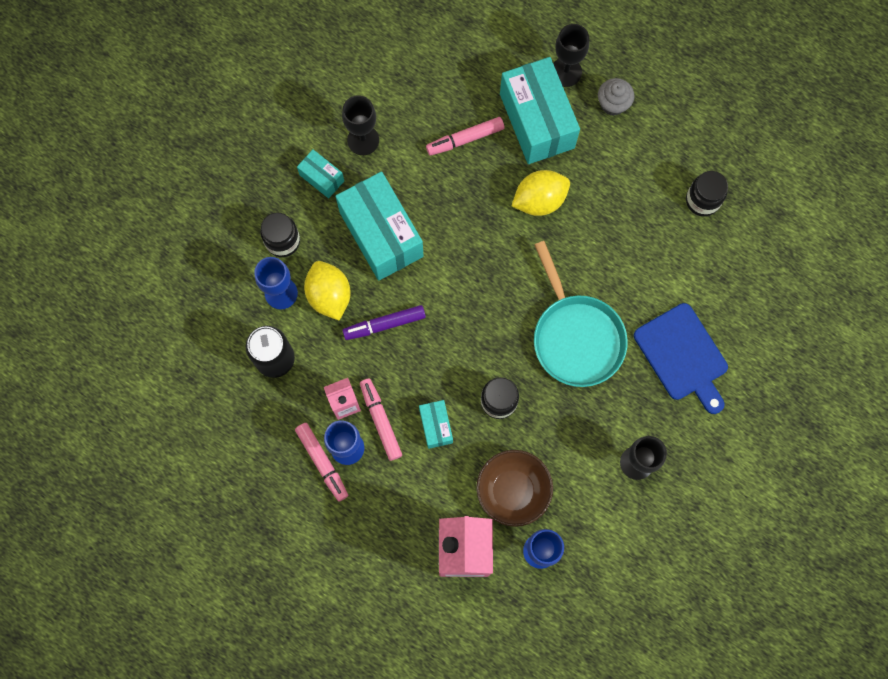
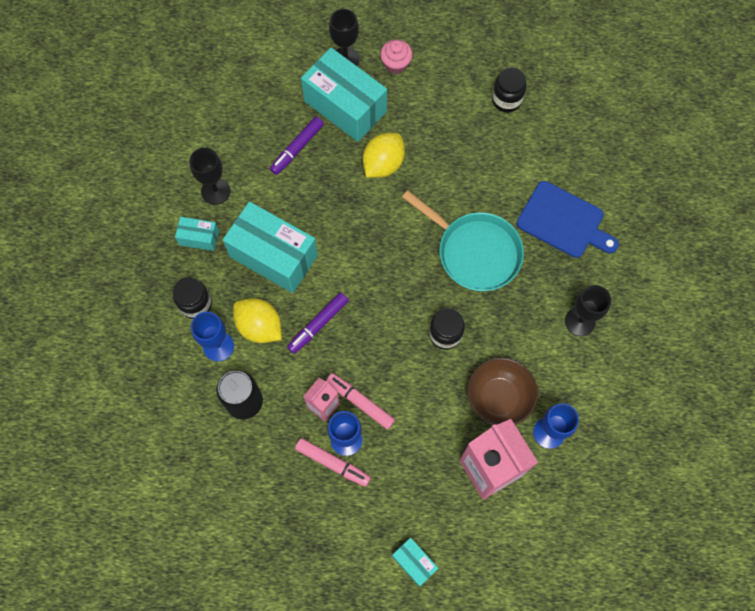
camera: 30 degrees left, 5 degrees down
turquoise box [419,400,453,449] -> turquoise box moved to [392,537,438,586]
pink marker [426,117,504,156] -> purple marker [270,117,324,175]
grey cupcake [598,78,634,116] -> pink cupcake [380,40,413,74]

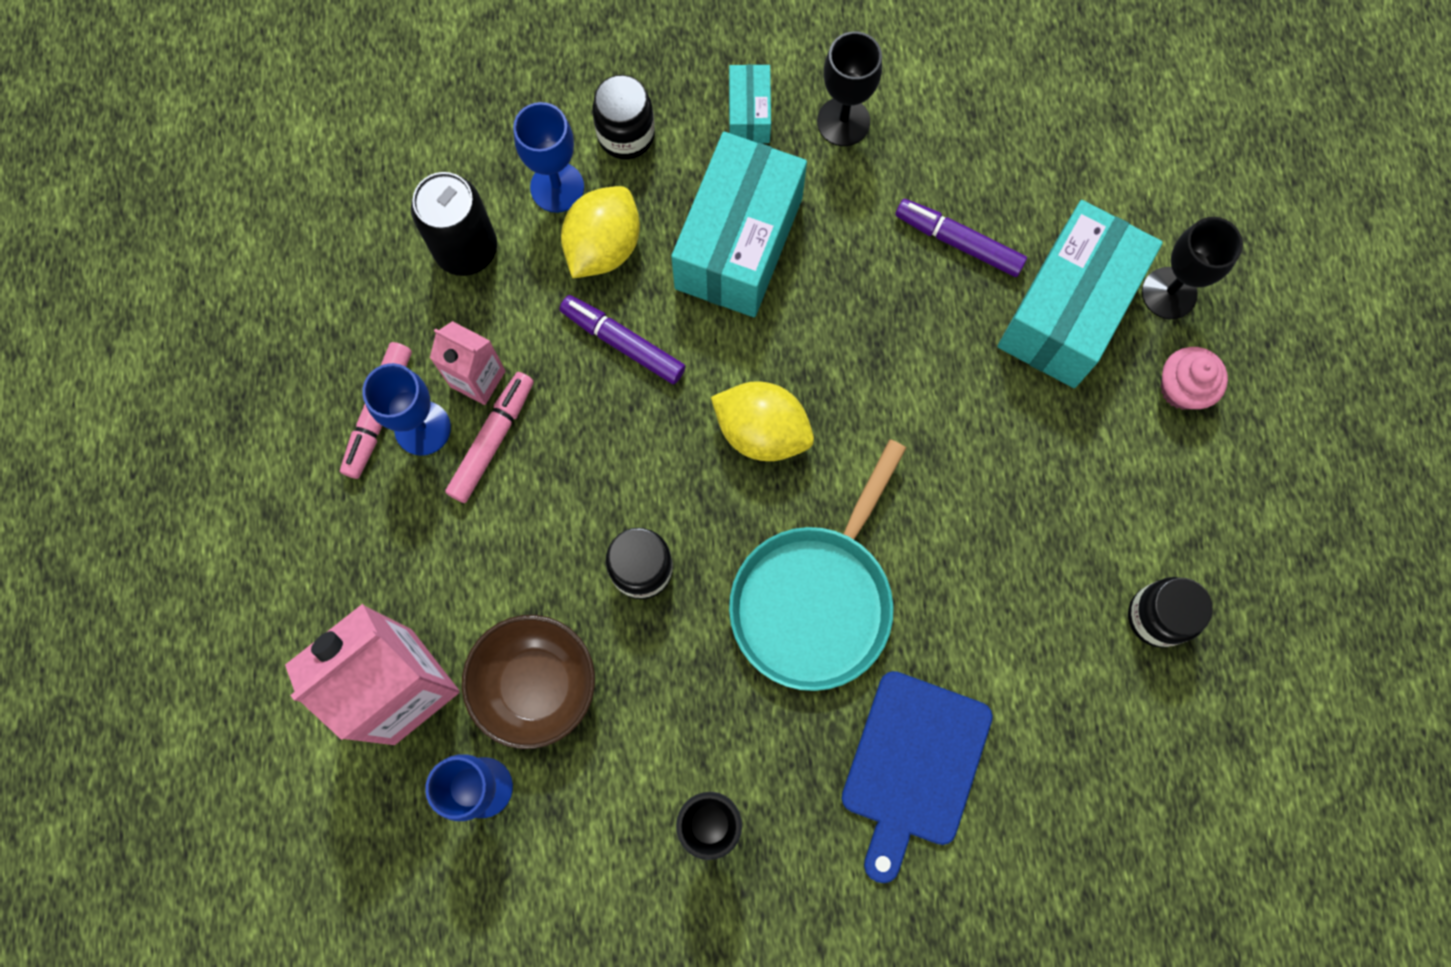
camera: 80 degrees right, 5 degrees up
yellow lemon [363,133,405,178] -> yellow lemon moved to [711,381,814,461]
turquoise box [392,537,438,586] -> none

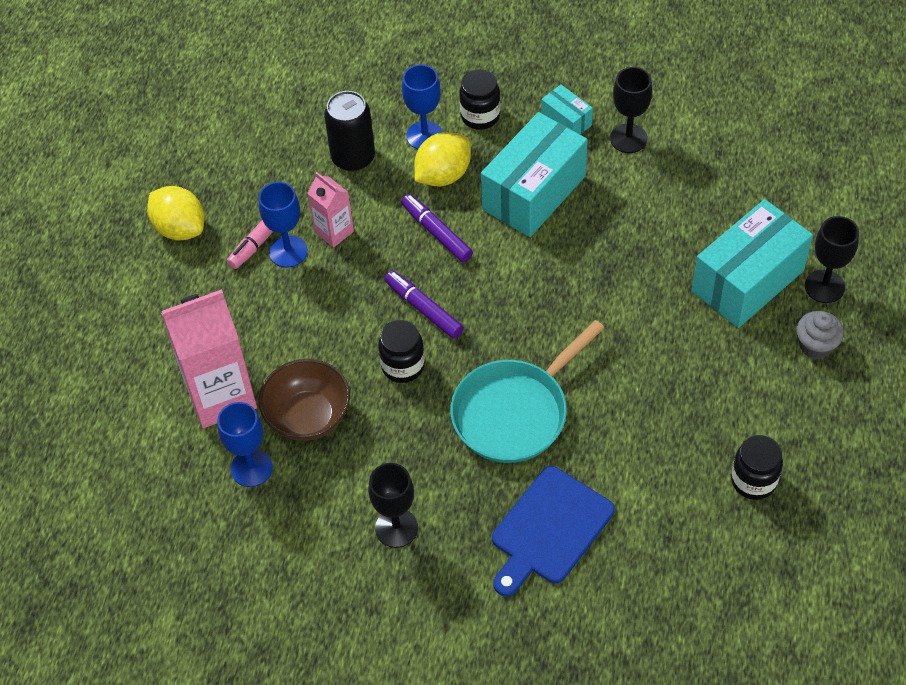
camera: 20 degrees right, 20 degrees down
pink marker [445,372,534,503] -> none
yellow lemon [711,381,814,461] -> yellow lemon moved to [147,186,204,241]
turquoise box [729,64,771,143] -> turquoise box turned 60 degrees counterclockwise [541,84,593,135]
purple marker [895,199,1027,277] -> purple marker moved to [385,271,464,339]
pink cupcake [1161,347,1228,410] -> grey cupcake [796,311,844,359]

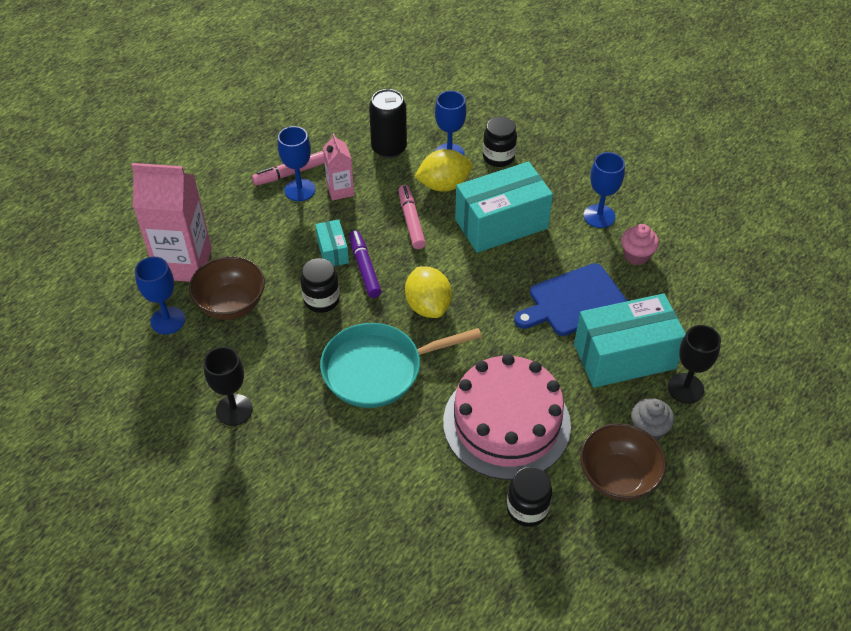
camera: 25 degrees right, 5 degrees down
yellow lemon [147,186,204,241] -> yellow lemon moved to [405,266,452,318]
purple marker [401,194,473,263] -> pink marker [399,185,426,249]
blue cutting board [492,466,615,597] -> blue cutting board moved to [514,263,628,336]
turquoise box [541,84,593,135] -> turquoise box moved to [315,219,349,266]
black goblet [610,67,652,153] -> blue goblet [584,152,625,228]
none -> pink cake [443,354,571,480]
none -> brown bowl [580,423,666,501]
none -> pink cupcake [621,224,659,265]

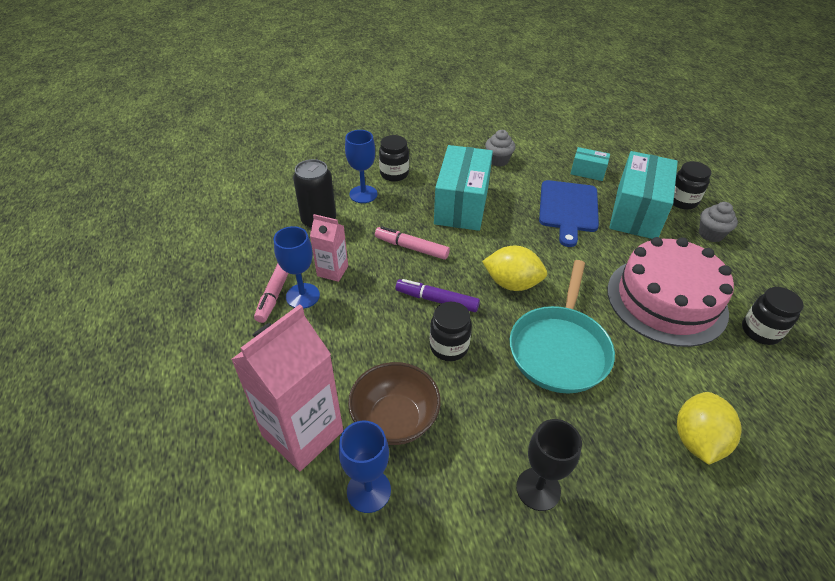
camera: 55 degrees left, 5 degrees down
turquoise box [315,219,349,266] -> turquoise box moved to [570,147,610,181]
yellow lemon [414,149,473,192] -> yellow lemon moved to [677,392,742,465]
brown bowl [580,423,666,501] -> none
blue goblet [584,152,625,228] -> grey cupcake [485,130,515,167]
pink cupcake [621,224,659,265] -> none
black goblet [668,325,721,404] -> black jar [673,161,711,209]

